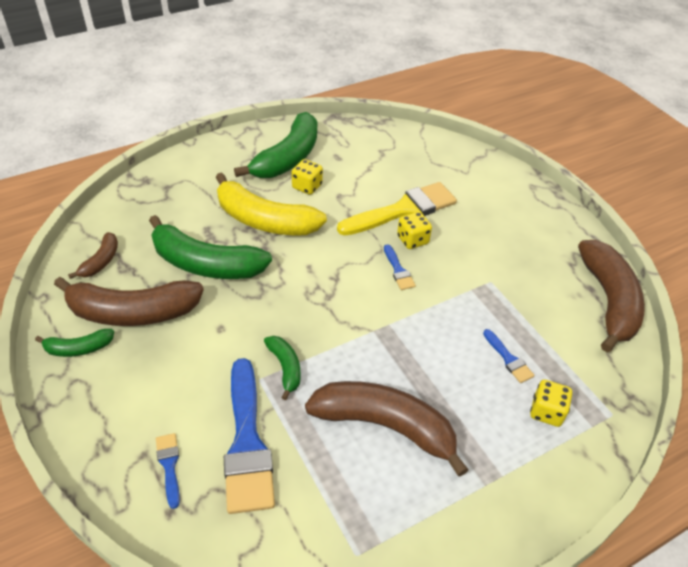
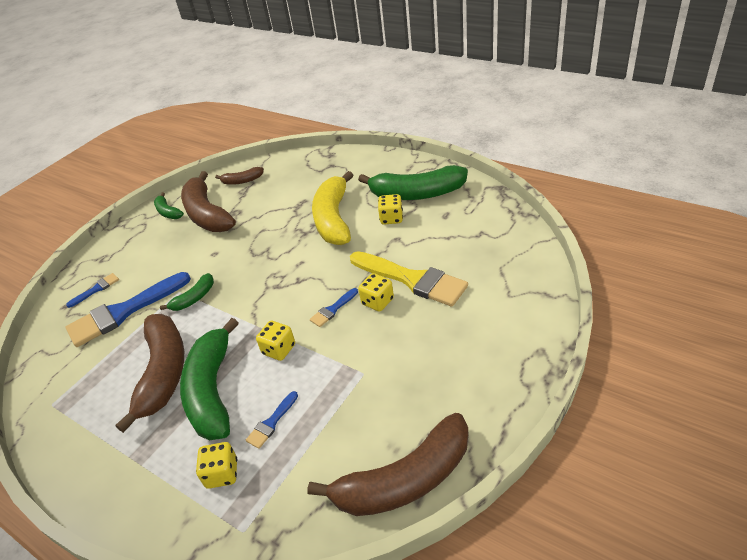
camera: 70 degrees right, 5 degrees down
green banana [149,215,272,279] -> green banana moved to [180,318,239,440]
none -> yellow dice [256,321,295,361]

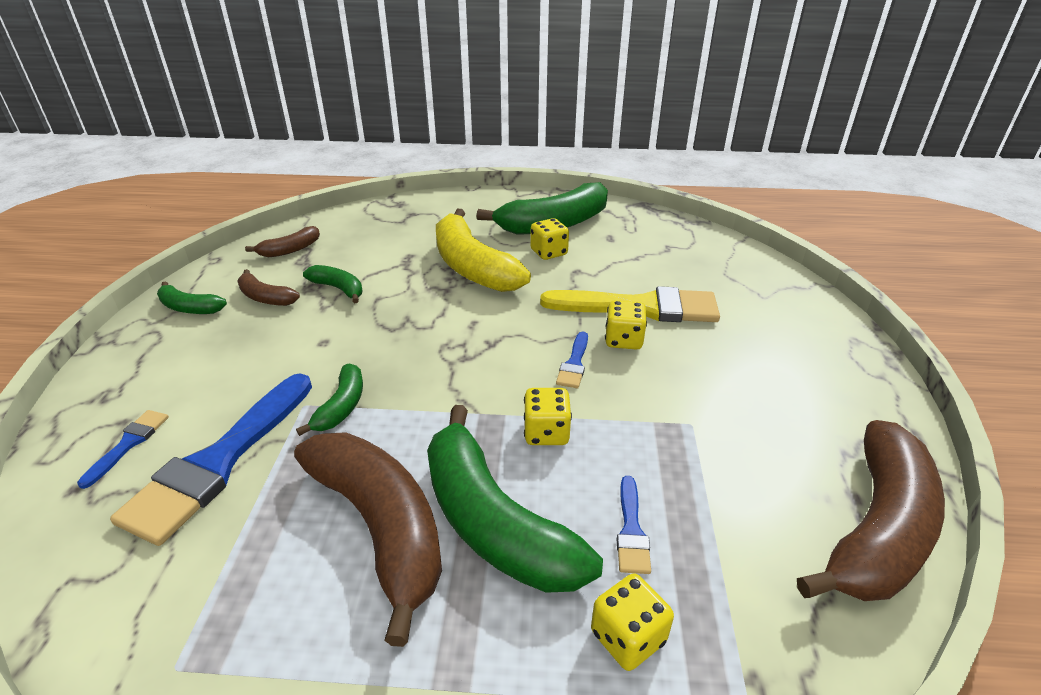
camera: 35 degrees left, 5 degrees down
brown banana [181,171,236,232] -> brown banana [238,269,300,306], size x0.49
none -> green banana [303,265,363,303]

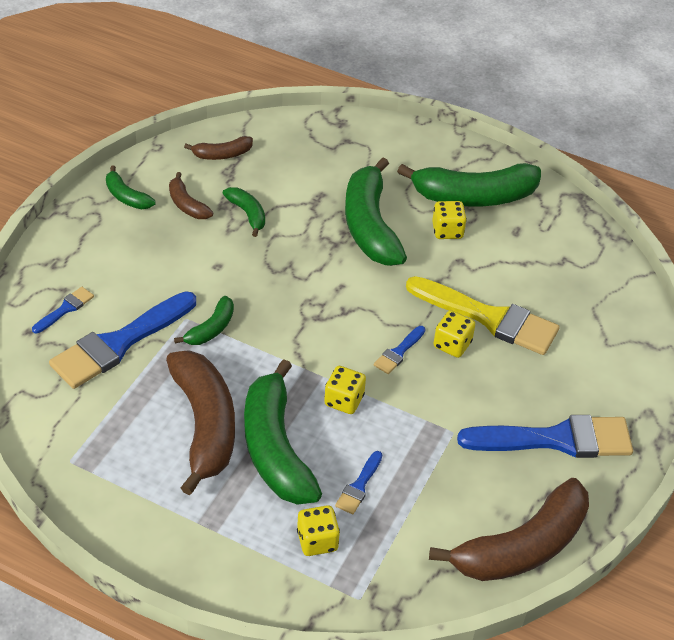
camera: 20 degrees right, 10 degrees up
yellow banana [436,209,531,292] -> green banana [345,157,407,266]
none -> blue brush [457,415,633,458]

